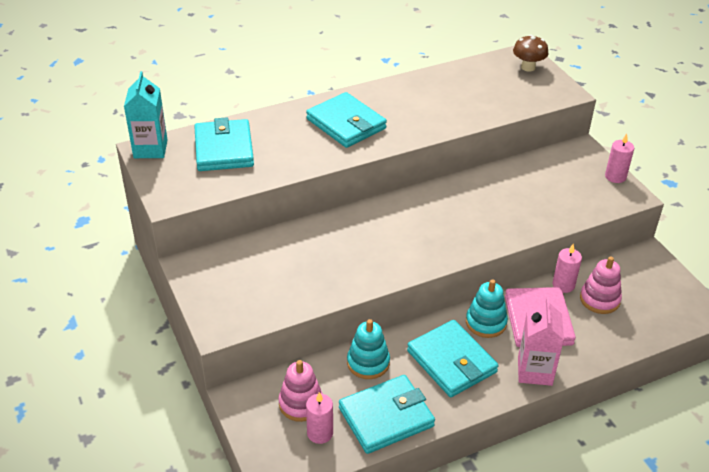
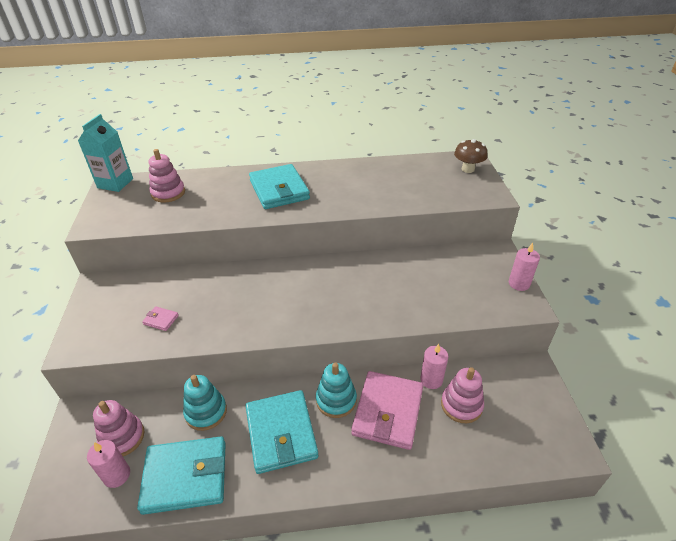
camera: 20 degrees right, 0 degrees up
turquoise wallet [194,117,254,171] -> pink stacking toy [149,149,185,202]
pink carton [518,297,564,386] -> none
none -> pink wallet [142,306,179,331]

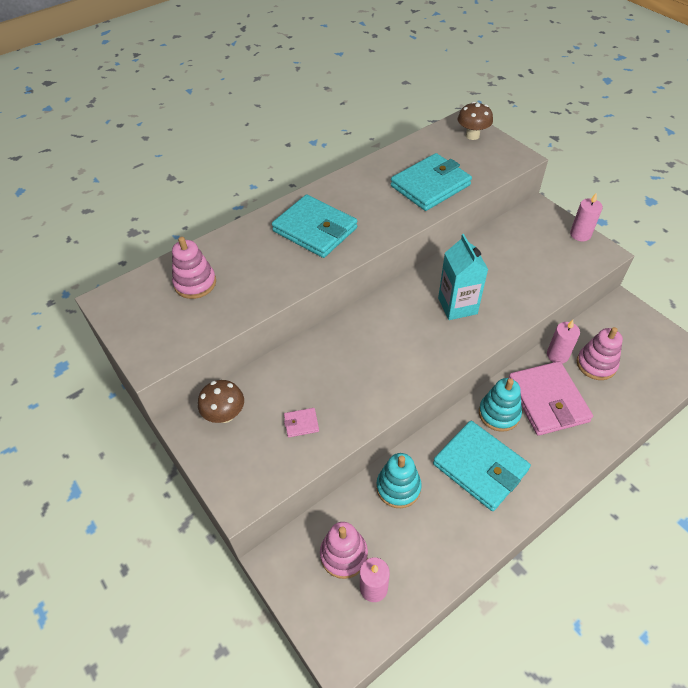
camera: 30 degrees left, 10 degrees up
turquoise carton [78,114,133,192] -> turquoise carton moved to [438,234,488,320]
turquoise wallet [137,436,226,515] -> turquoise wallet moved to [391,153,472,211]
none -> brown mushroom [198,380,244,423]

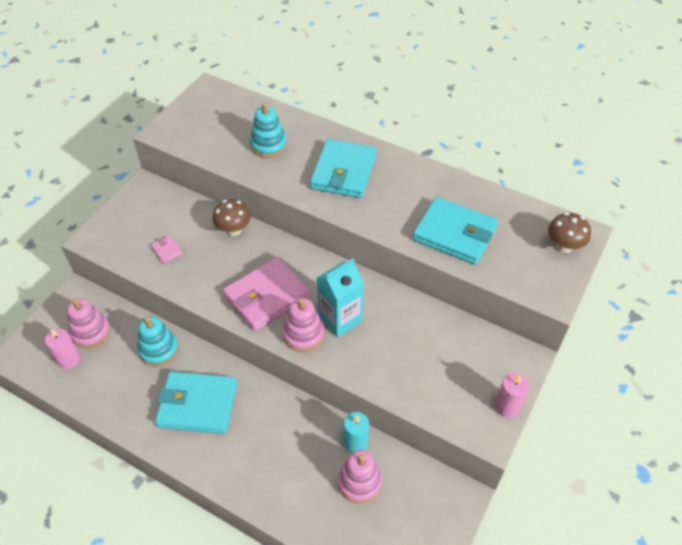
camera: 65 degrees right, 0 degrees up
pink stacking toy [172,236,216,299] -> pink stacking toy moved to [283,298,324,352]
brown mushroom [198,380,244,423] -> brown mushroom moved to [213,199,251,236]
turquoise wallet [433,421,531,511] -> turquoise wallet turned 75 degrees clockwise [155,371,237,434]
turquoise stacking toy [479,378,522,432] -> turquoise stacking toy moved to [250,103,287,158]
pink wallet [509,361,593,436] -> pink wallet moved to [223,257,310,331]
pink candle [547,320,580,364] -> turquoise candle [344,412,369,453]

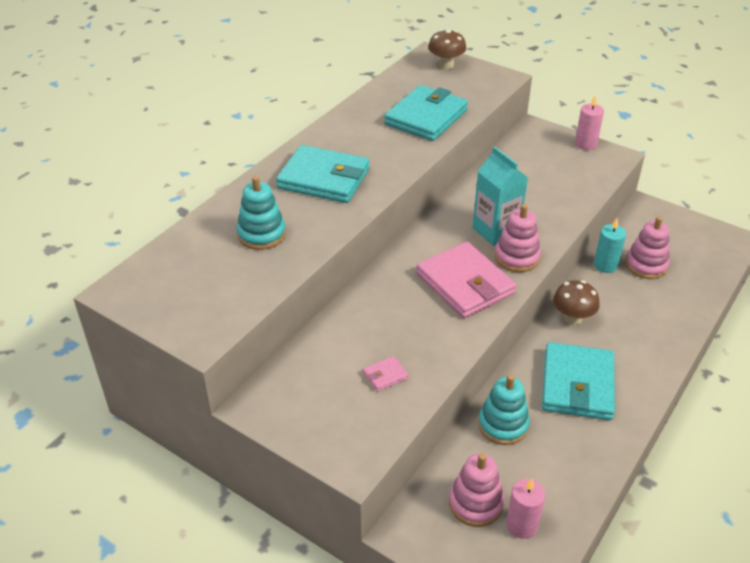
camera: 85 degrees left, 10 degrees down
brown mushroom [213,199,251,236] -> brown mushroom moved to [553,280,600,325]

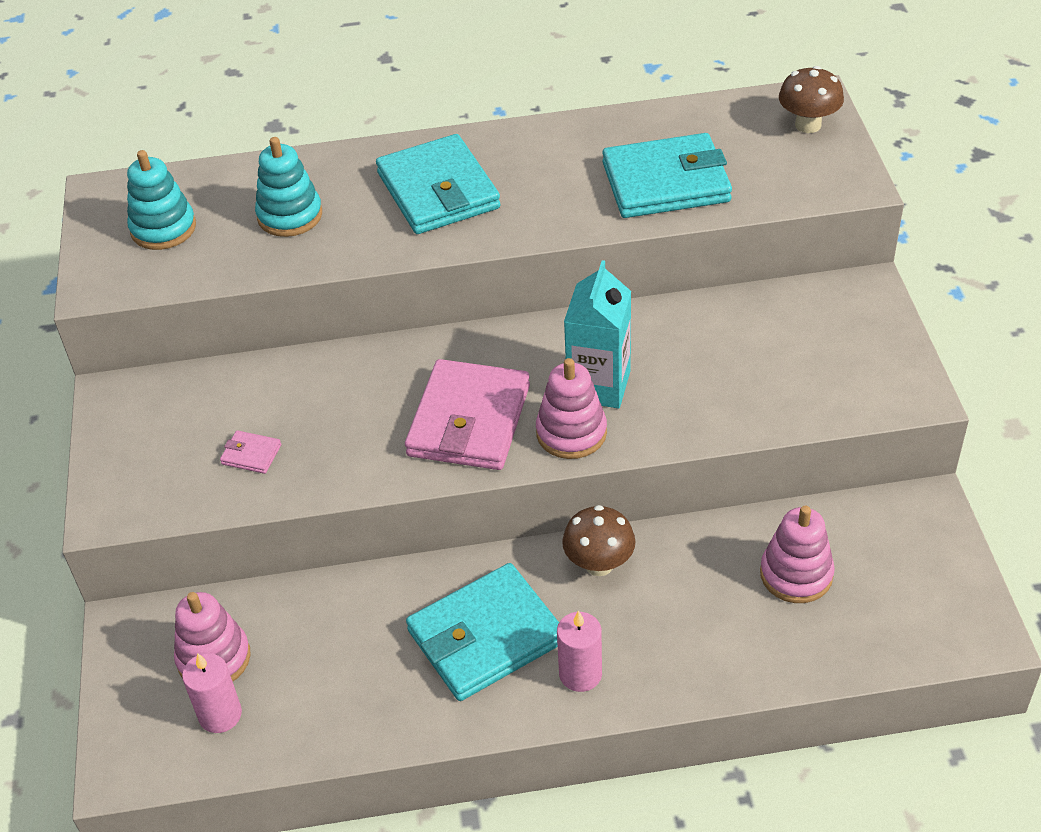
camera: 50 degrees right, 5 degrees up
turquoise stacking toy [478,375,530,445] -> turquoise stacking toy moved to [127,150,196,250]
pink candle [575,95,604,150] -> pink candle moved to [557,611,602,692]
turquoise candle [594,218,626,273] -> none

